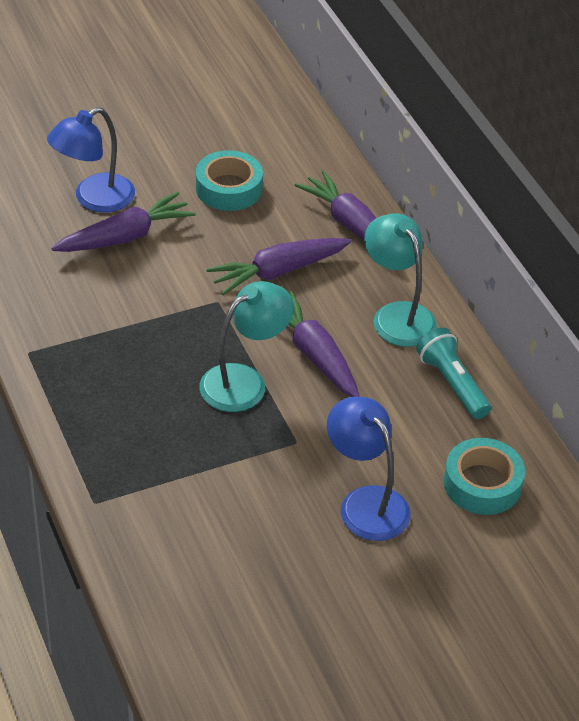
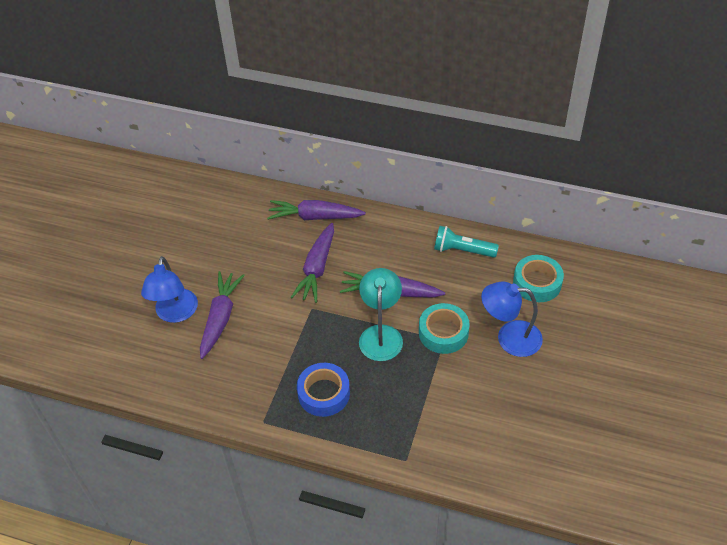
camera: 45 degrees left, 5 degrees up
turquoise tape [196,150,263,211] -> turquoise tape moved to [419,303,470,354]
turquoise lamp [364,213,437,347] -> none
none -> blue tape [297,363,350,417]

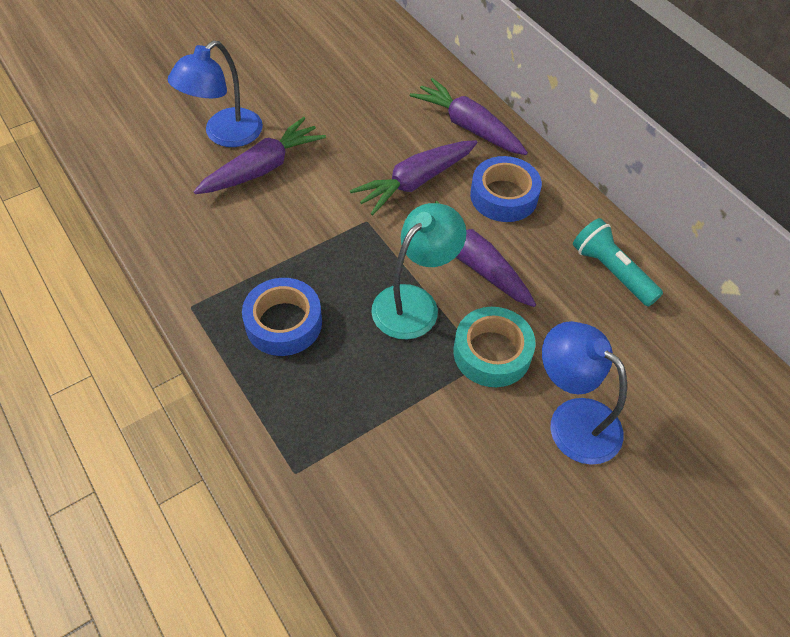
camera: 35 degrees right, 5 degrees up
turquoise tape [513,255,564,302] -> none
none -> blue tape [470,156,542,222]

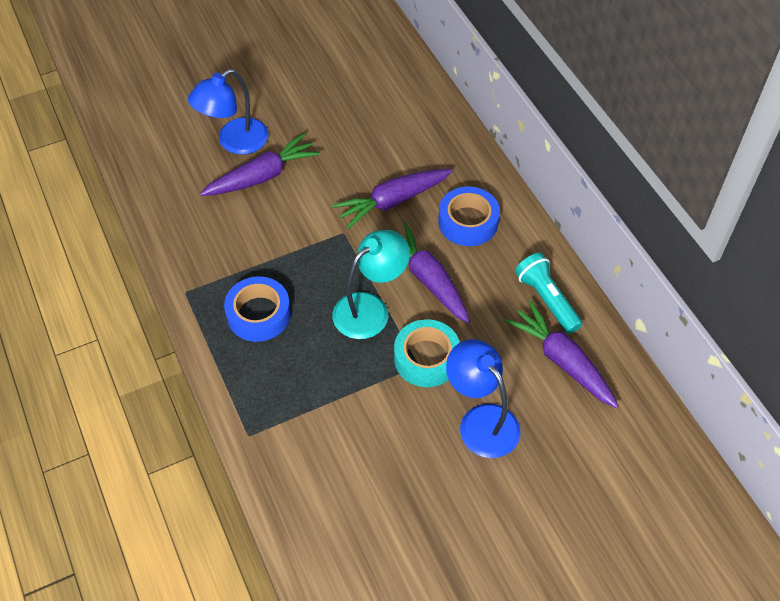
camera: 10 degrees right, 0 degrees up
purple carrot [410,78,528,155] -> purple carrot moved to [504,301,619,408]

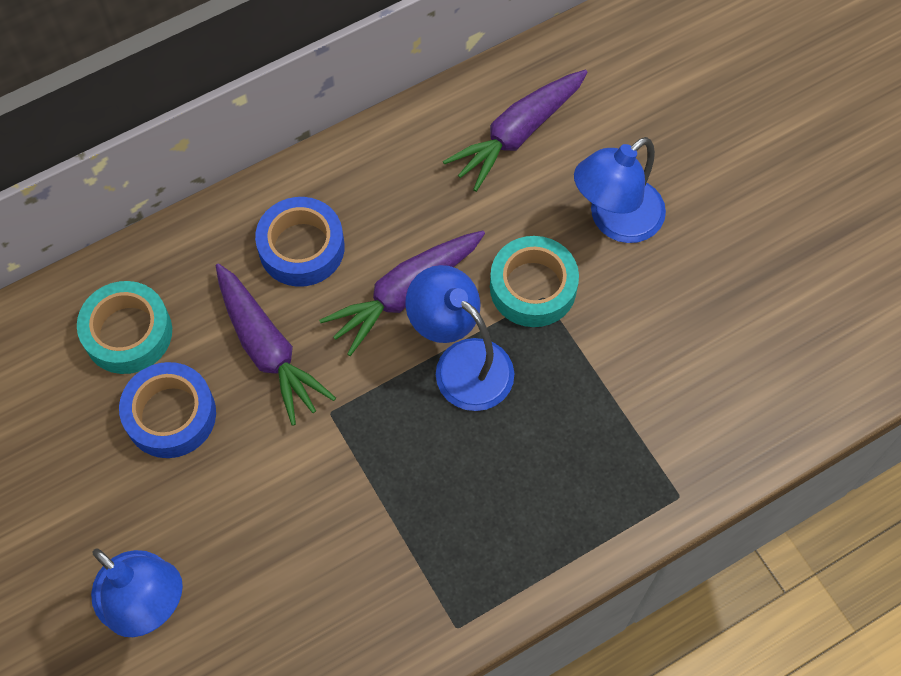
camera: 95 degrees left, 10 degrees up
purple carrot [200,133,320,196] -> none
blue tape [224,276,291,342] -> blue tape moved to [119,362,216,458]
turquoise lamp [332,230,410,339] -> blue lamp [405,265,514,411]
turquoise flashlight [515,253,583,334] -> none
none -> turquoise tape [77,281,172,374]

